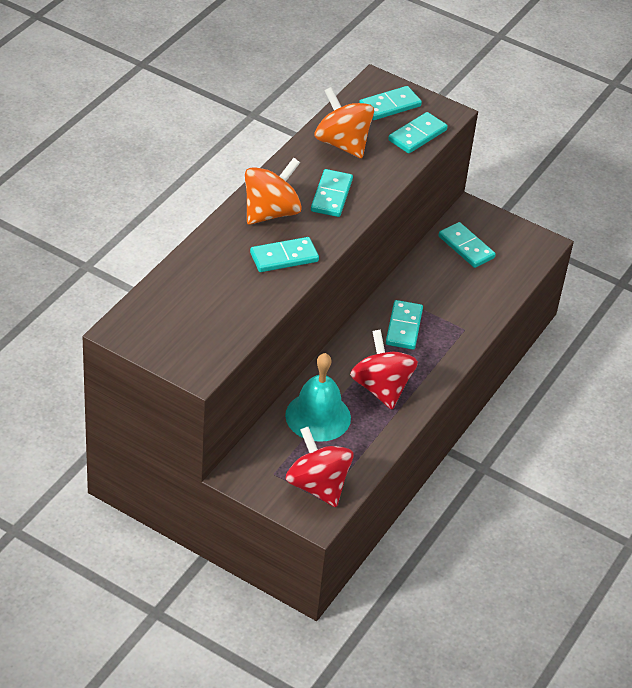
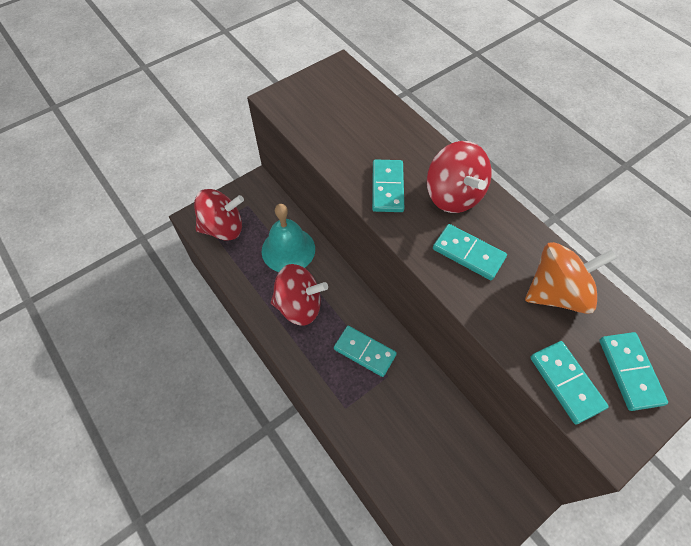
camera: 115 degrees right, 15 degrees up
orange spinning top [245,158,302,225] -> red spinning top [426,141,492,213]
turquoise domino [439,222,496,268] -> none

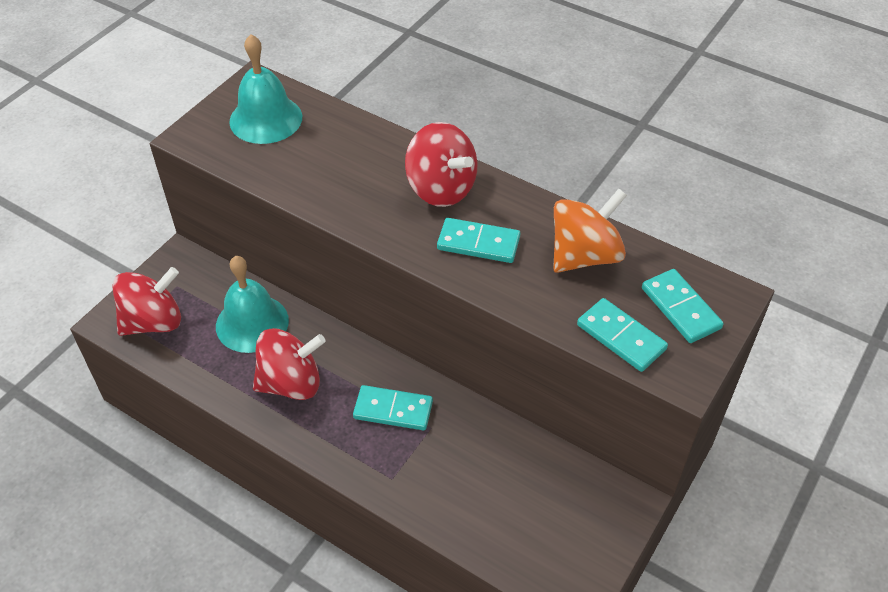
camera: 20 degrees left, 10 degrees down
turquoise domino [372,160,404,212] -> none
none -> turquoise bell [229,34,302,144]

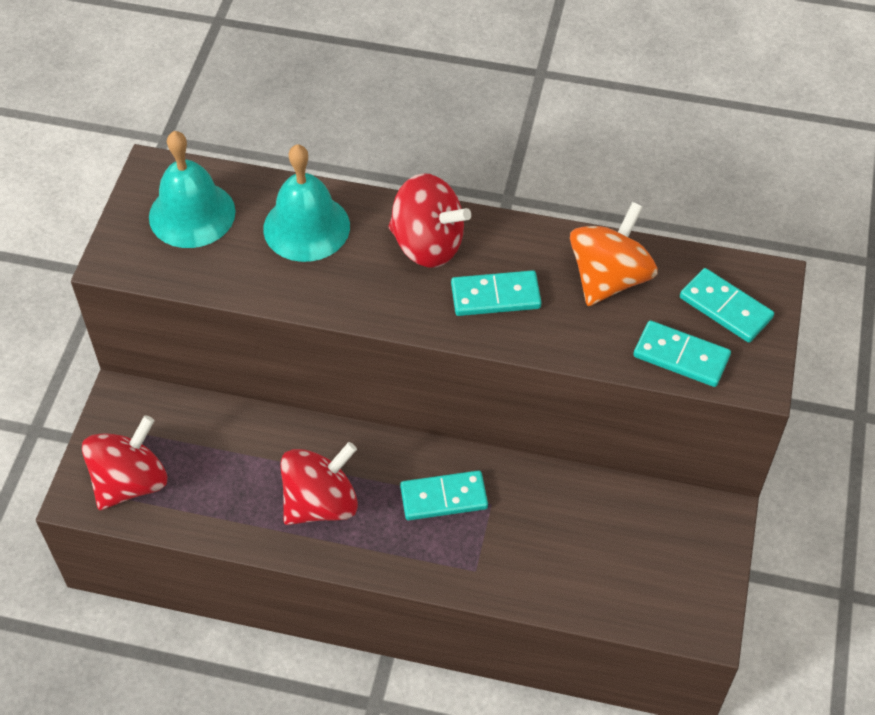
camera: 20 degrees left, 5 degrees up
turquoise bell [216,256,289,353] -> turquoise bell moved to [263,144,350,262]

